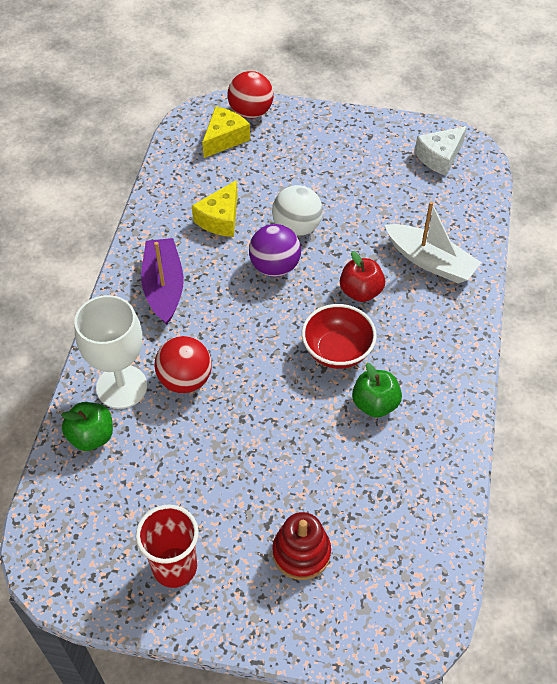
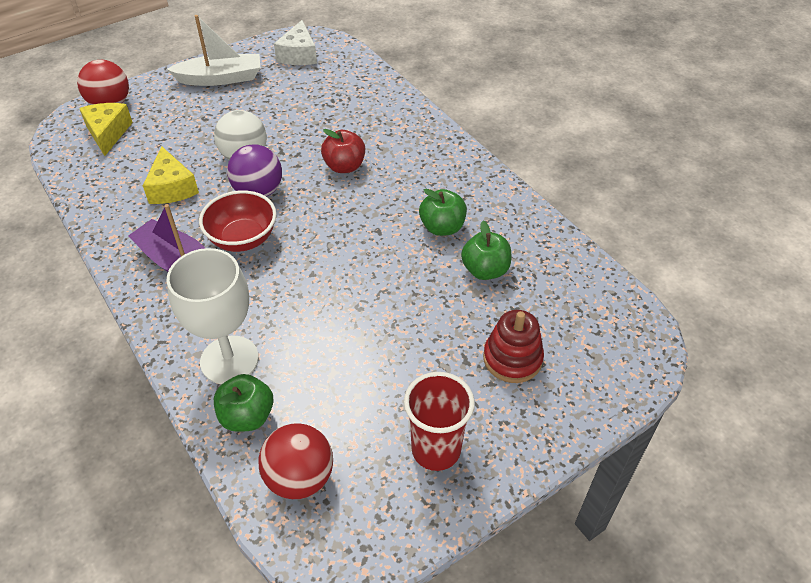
camera: 45 degrees left, 5 degrees down
red ball [155,336,212,393] -> red ball moved to [258,424,333,499]
red bowl [302,304,377,369] -> red bowl moved to [199,190,277,252]
white boat [385,201,482,284] -> white boat moved to [166,15,260,86]
none -> green apple [461,221,511,280]

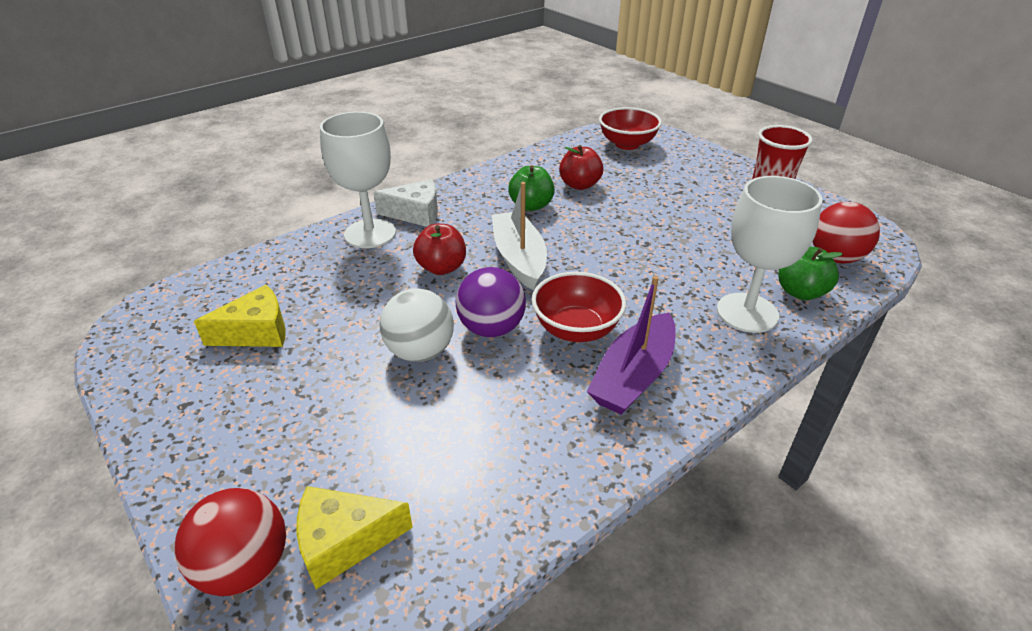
camera: 95 degrees left, 10 degrees down
yellow cheese [142,147,199,204] -> yellow cheese moved to [194,285,286,347]
white boat [166,15,260,86] -> white boat moved to [492,182,547,291]
white cheese [274,20,317,65] -> white cheese moved to [373,179,438,227]
green apple [461,221,511,280] -> red apple [559,145,603,190]
red stacking toy [483,310,544,383] -> none
none -> white goblet [320,112,396,248]
none -> red bowl [599,107,662,150]

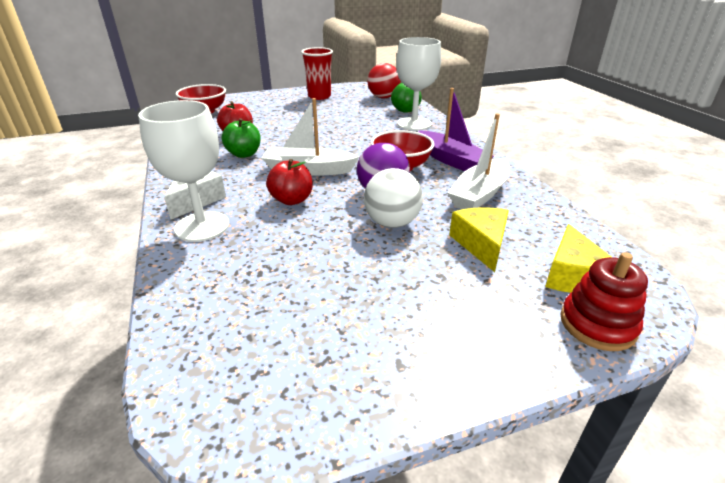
camera: 70 degrees left, 5 degrees down
red ball [175,488,286,596] -> red stacking toy [560,252,648,351]
yellow cheese [194,285,286,347] -> yellow cheese moved to [449,207,509,272]
none -> white boat [448,113,509,209]

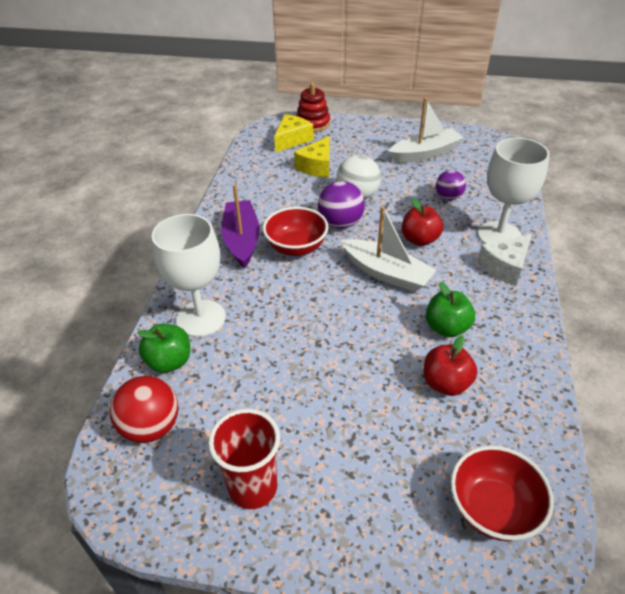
camera: 150 degrees left, 10 degrees up
white boat [448,113,509,209] -> white boat moved to [388,97,464,163]
none -> purple ball [436,170,466,200]

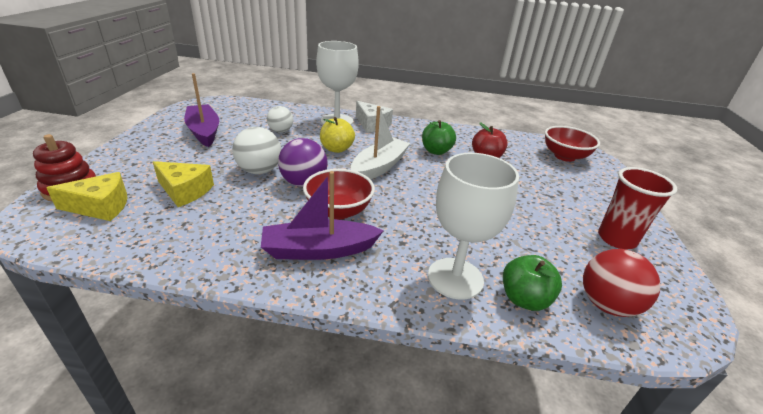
camera: 95 degrees left, 10 degrees down
yellow cheese [274,114,314,152] -> yellow cheese turned 135 degrees clockwise [46,172,128,221]
white boat [388,97,464,163] -> purple boat [184,73,219,147]
red apple [402,198,443,246] -> yellow apple [320,117,355,153]
purple ball [436,170,466,200] -> white ball [267,106,293,133]

